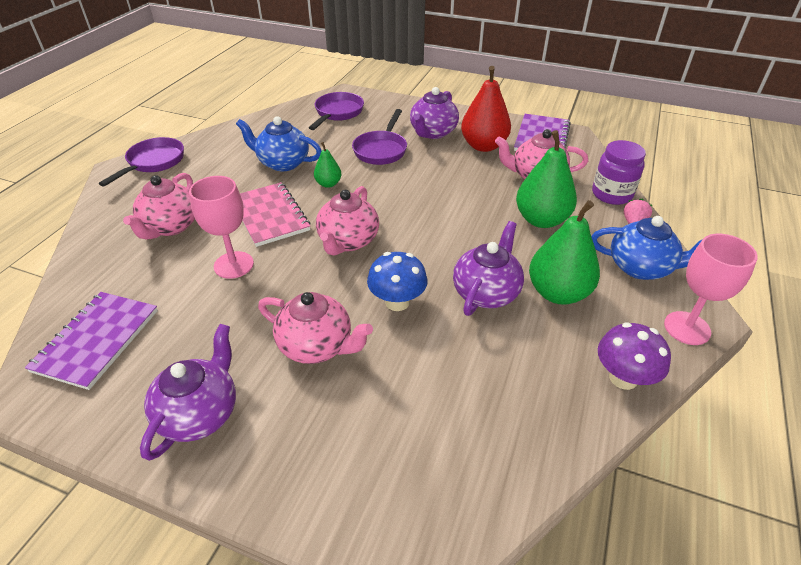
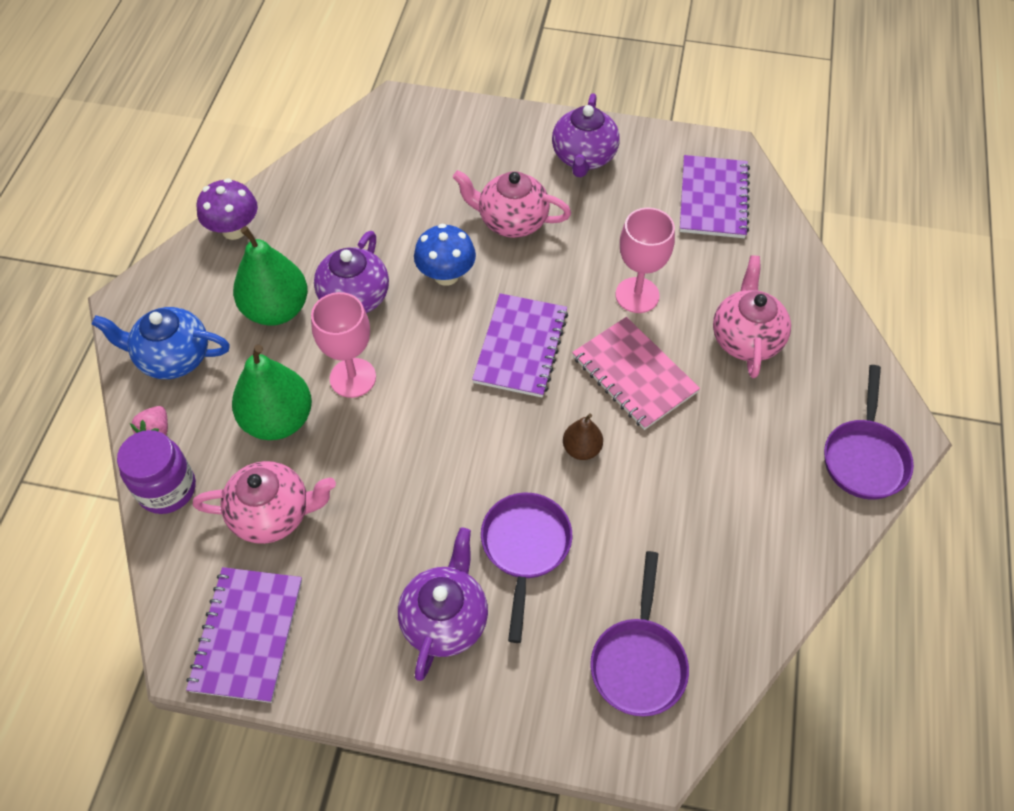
camera: 170 degrees right, 15 degrees up
blue teapot [236,116,321,171] -> none
green pear [314,142,342,188] -> brown pear [563,414,603,460]
pink teapot [316,186,379,256] -> purple notebook [472,293,568,398]
red pear [461,66,511,152] -> none
pink goblet [664,234,758,345] -> pink goblet moved to [311,292,376,398]

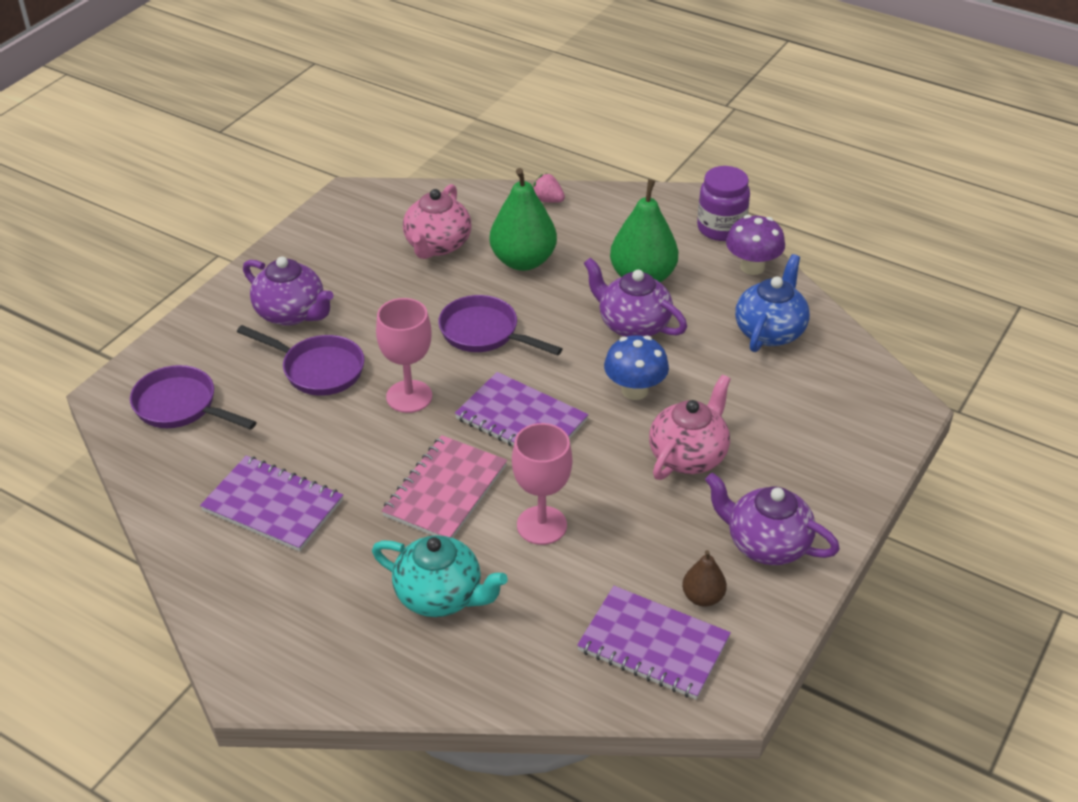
camera: 110 degrees right, 15 degrees down
blue teapot [92,307,230,379] -> blue teapot moved to [735,254,810,352]
purple jar [117,430,196,514] -> purple jar moved to [697,166,750,241]
purple notebook [186,567,302,703] -> purple notebook moved to [200,455,343,552]
pink goblet [311,292,376,398] -> pink goblet moved to [376,298,432,413]
brown pear [563,414,603,460] -> brown pear moved to [682,550,727,607]
pink notebook [572,317,700,430] -> pink notebook turned 45 degrees counterclockwise [382,435,507,538]
pink teapot [713,256,791,378] -> turquoise teapot [372,535,508,617]
purple pan [824,365,914,500] -> purple pan moved to [438,295,563,356]

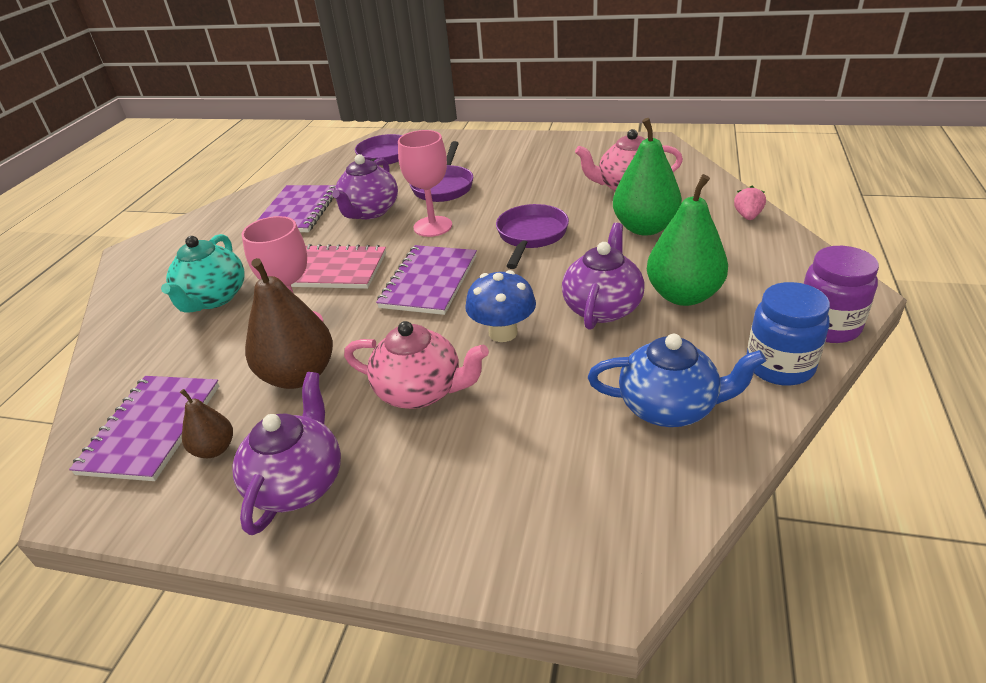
camera: 75 degrees right, 5 degrees down
purple teapot [243,256,334,326] -> purple teapot moved to [332,154,398,219]
purple mushroom [726,215,785,275] -> blue jar [746,282,830,386]
none -> brown pear [245,258,333,389]

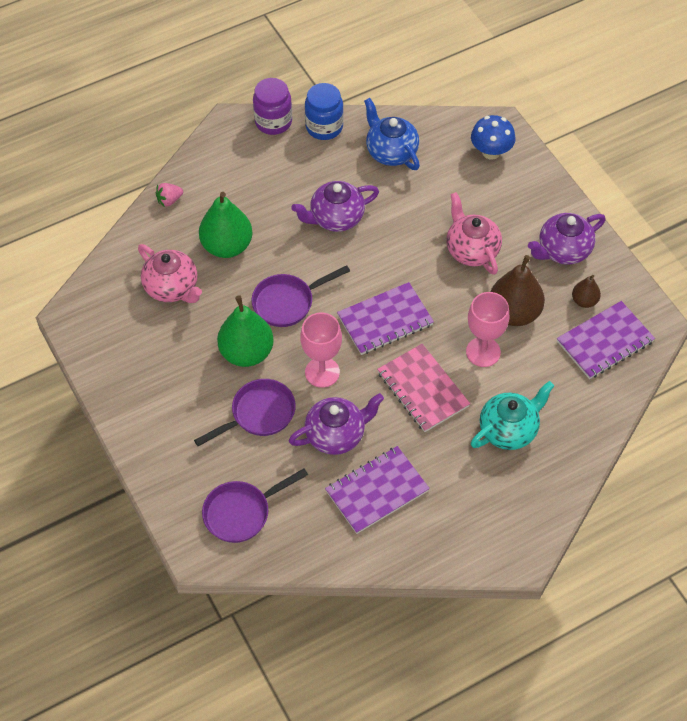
camera: 135 degrees left, 20 degrees up
blue mushroom [465,270,536,342] -> blue mushroom moved to [471,115,515,160]
green pear [647,174,728,306] -> green pear moved to [217,295,274,367]

